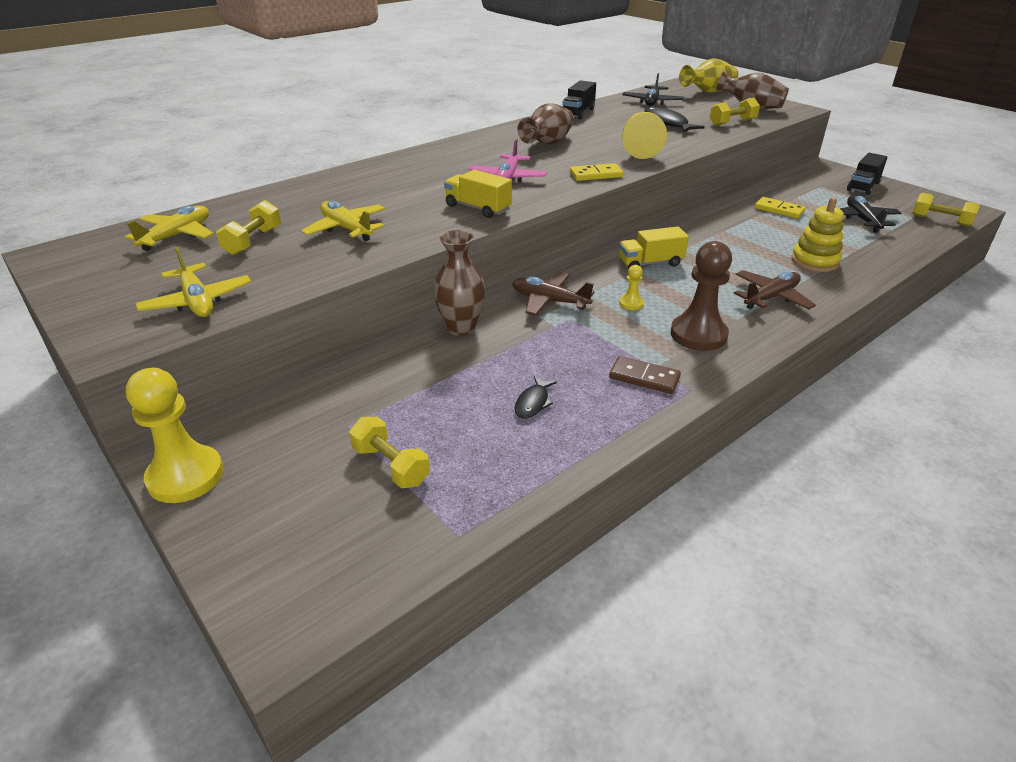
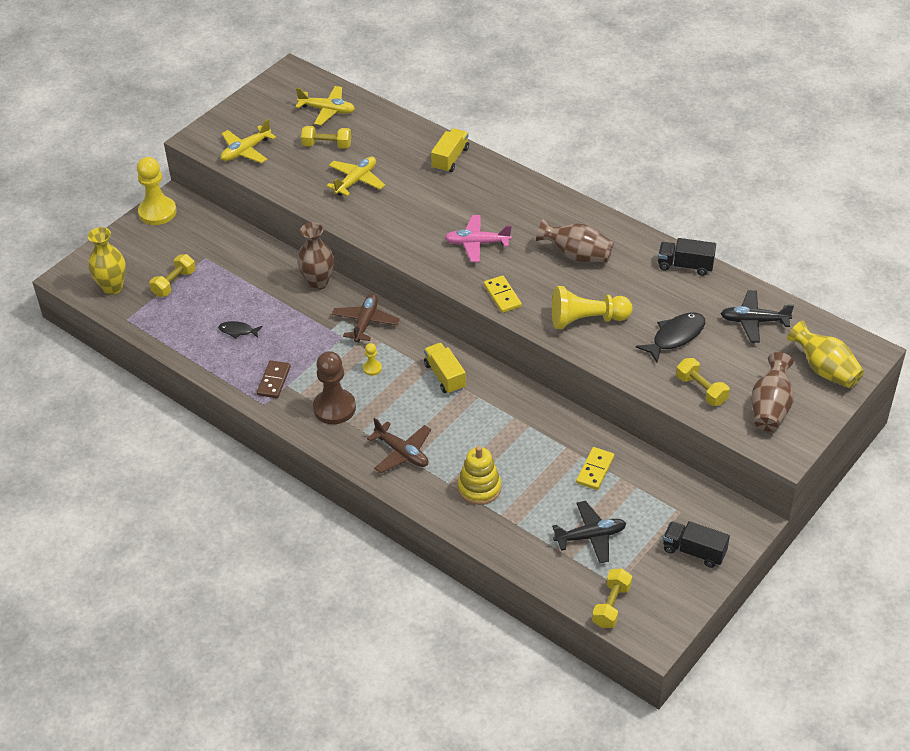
camera: 80 degrees right, 10 degrees up
yellow truck [444,169,512,218] -> yellow truck moved to [431,128,469,173]
none -> yellow vase [88,227,126,295]

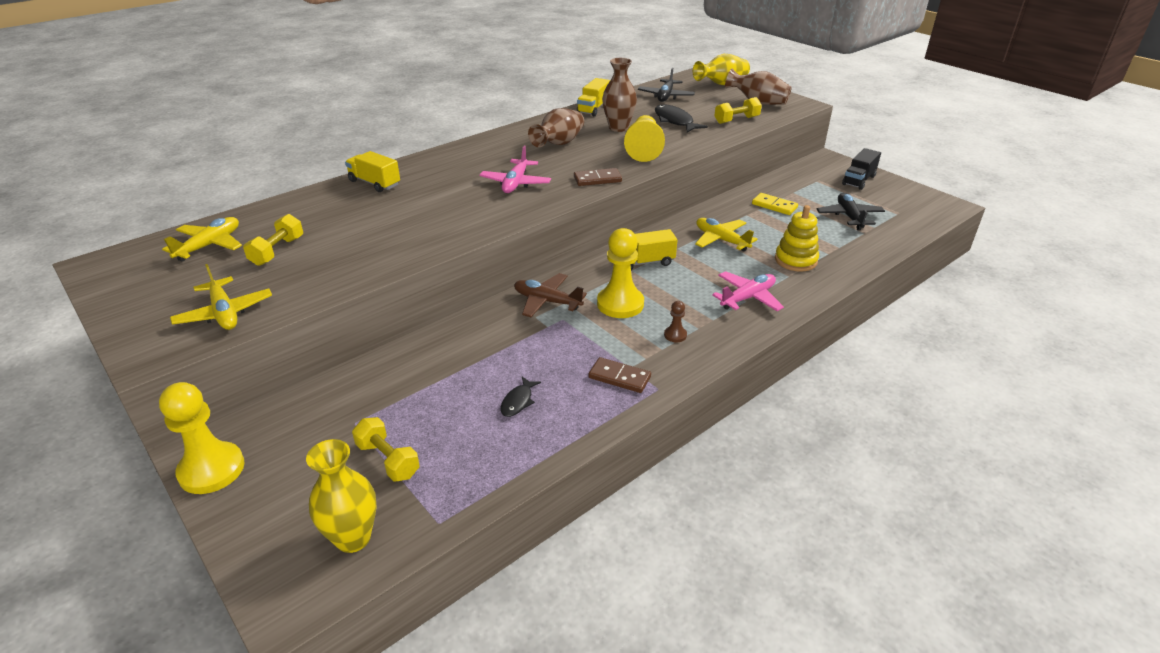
camera: 80 degrees left, 10 degrees down
brown vase [297,222,334,290] -> brown vase moved to [602,58,637,132]
brown pawn [313,351,356,424] -> brown pawn [664,301,687,342], size x0.46
yellow plane [327,157,385,196] -> yellow plane moved to [695,218,758,251]
yellow pawn [363,343,382,376] -> yellow pawn [597,228,644,318], size x2.19
brown plane [367,418,431,473] -> pink plane [712,271,784,311]
yellow domino [484,275,522,313] -> brown domino [574,168,622,186]
yellow dumbbell [592,569,632,628] -> none
black truck [658,238,716,276] -> yellow truck [577,78,610,116]

